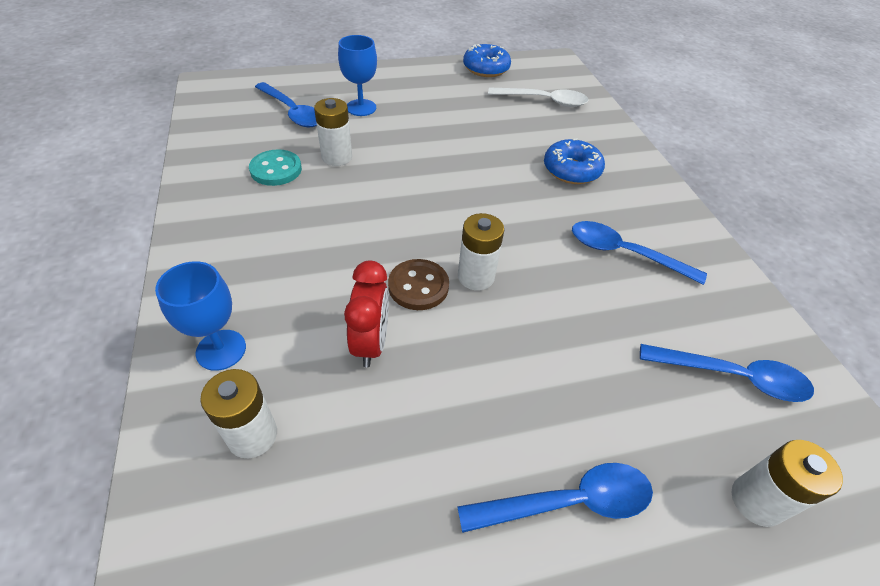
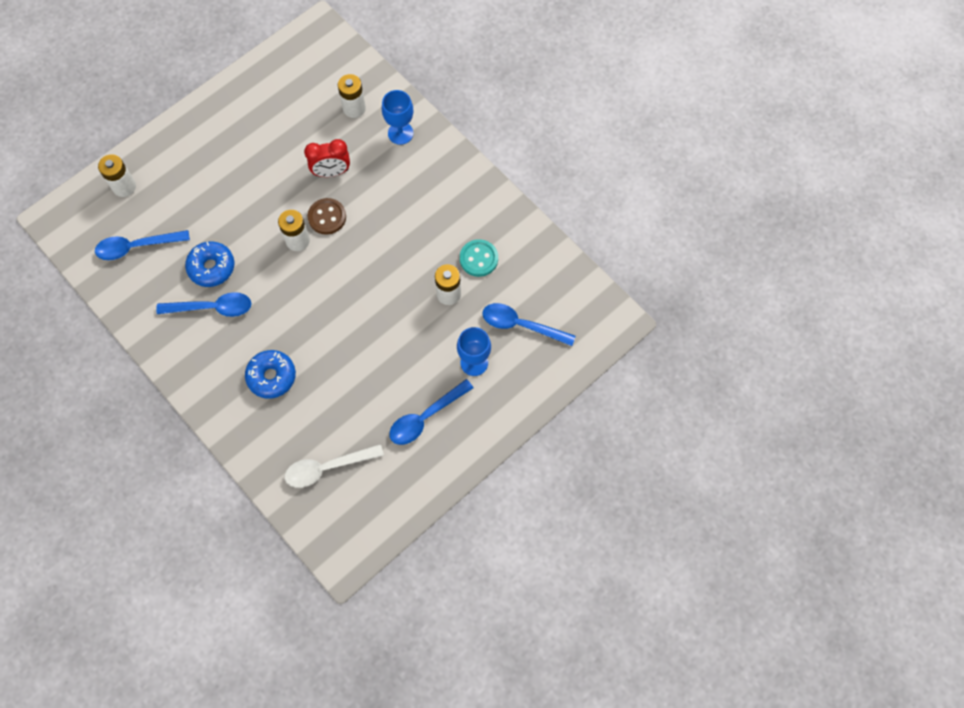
camera: 155 degrees right, 20 degrees up
red clock [344,261,389,367] -> red clock turned 75 degrees counterclockwise [304,139,350,177]
blue spoon [457,463,653,533] -> blue spoon moved to [389,379,474,445]
blue donut [463,44,511,77] -> blue donut moved to [185,241,234,287]

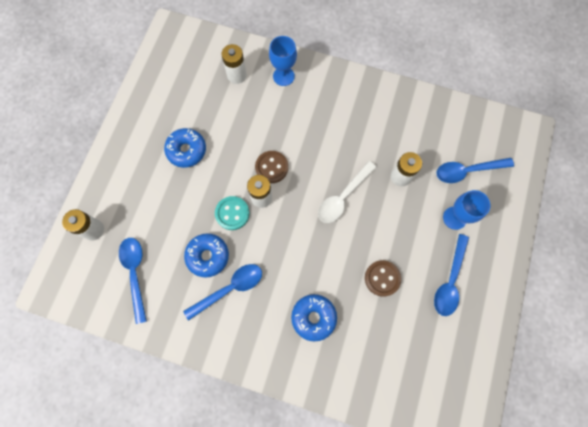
camera: 30 degrees left, 5 degrees up
blue spoon [95,230,190,260] -> blue spoon turned 120 degrees clockwise [119,238,147,324]
white spoon [285,444,384,488] -> white spoon moved to [318,161,376,223]
red clock [304,139,350,177] -> none
turquoise button [460,239,498,277] -> turquoise button moved to [215,196,250,230]
none -> blue donut [164,128,206,168]
none -> brown button [365,260,401,297]

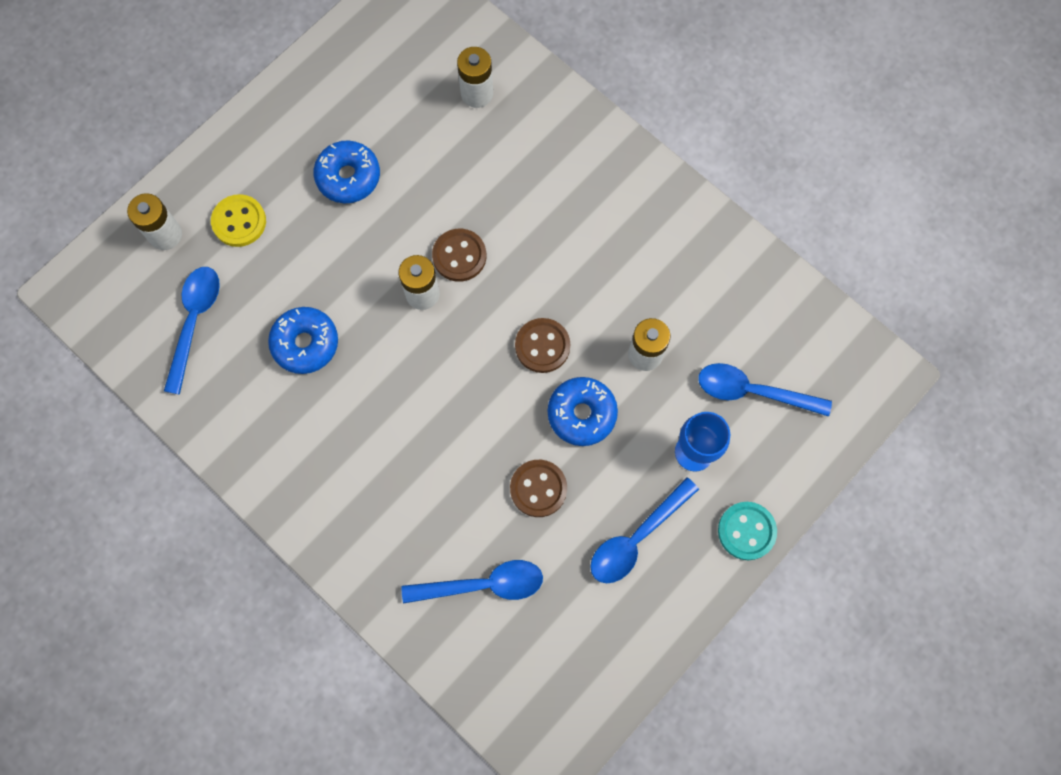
camera: 25 degrees right, 0 degrees up
blue spoon [183,264,262,321] -> blue spoon moved to [401,560,543,604]
turquoise button [215,196,250,230] -> turquoise button moved to [718,502,777,560]
blue goblet [269,36,297,86] -> none
blue donut [291,294,337,341] -> blue donut moved to [548,377,618,446]
white spoon [318,161,376,223] -> brown button [515,318,570,373]
none -> yellow button [211,194,266,247]

